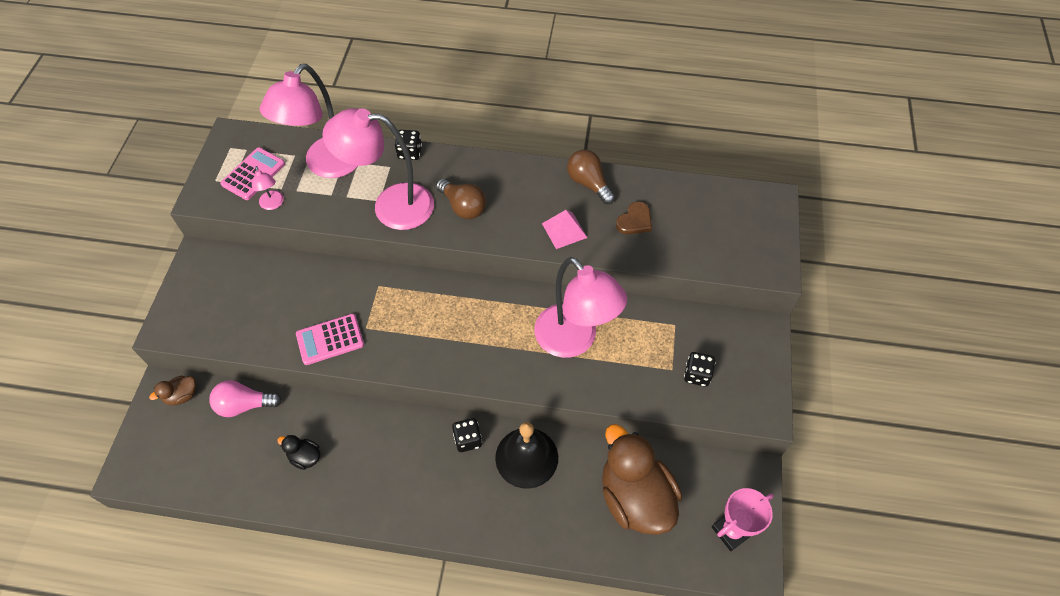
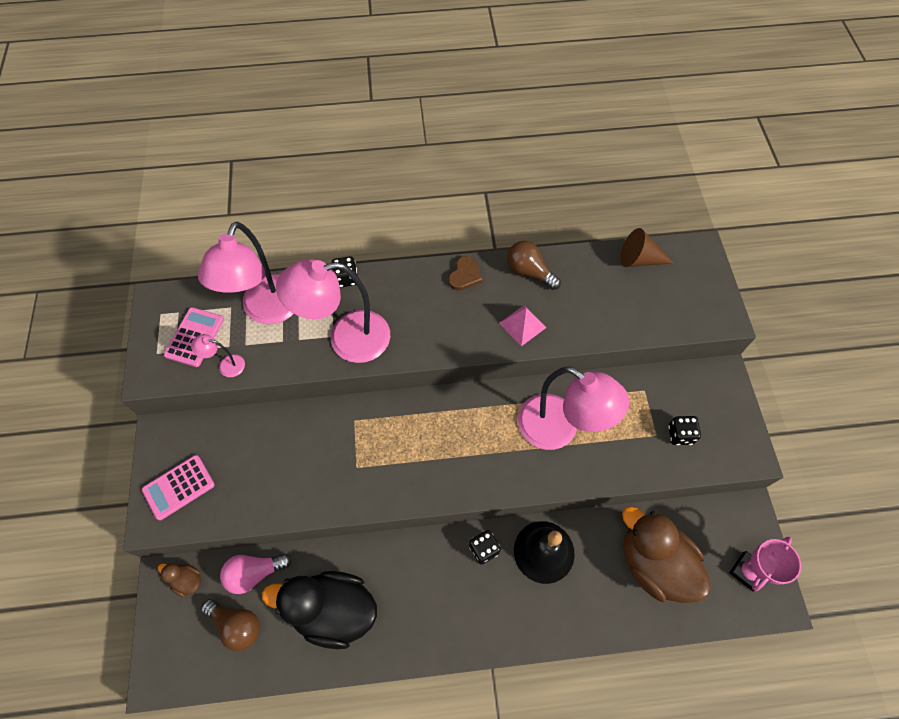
camera: 15 degrees left, 5 degrees up
brown duck [149,376,196,405] -> brown duck turned 75 degrees clockwise [158,563,201,597]
pink lamp [252,166,284,210] -> pink lamp turned 135 degrees clockwise [191,335,245,377]
black duck [277,435,320,470] -> black duck [262,571,377,649], size x2.37
pink calculator [296,314,364,365] -> pink calculator moved to [142,455,215,520]
brown light bulb [436,179,486,219] -> brown light bulb moved to [201,599,260,651]
brown heart [616,201,652,235] -> brown heart moved to [448,256,483,291]
none -> brown cone [620,228,674,267]

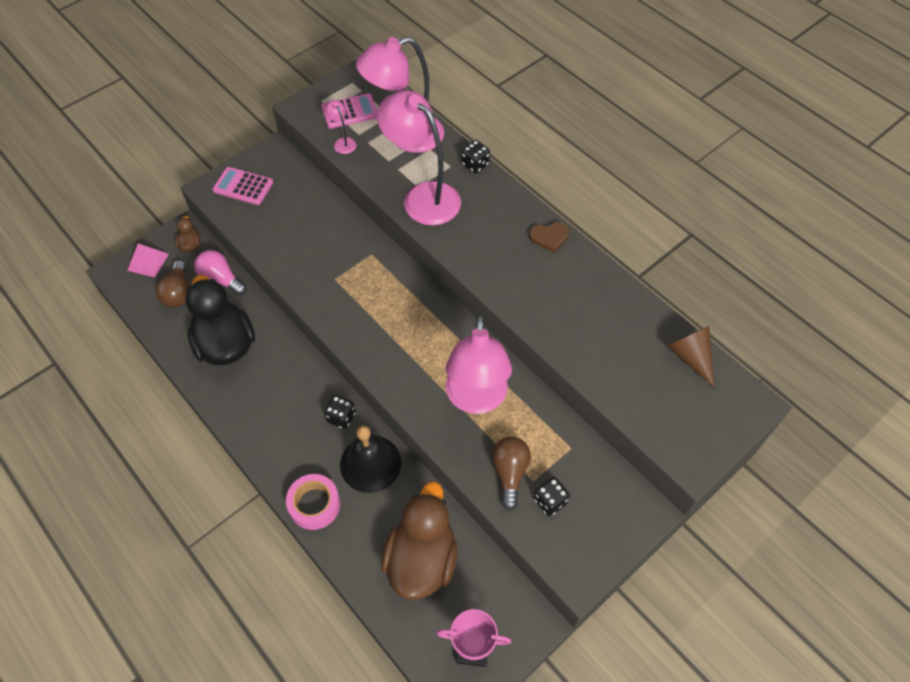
camera: 55 degrees right, 5 degrees down
pink pyramid [499,305,547,346] -> pink pyramid moved to [127,244,169,277]
brown light bulb [507,241,561,290] -> brown light bulb moved to [492,437,531,511]
none -> pink tape [286,474,340,530]

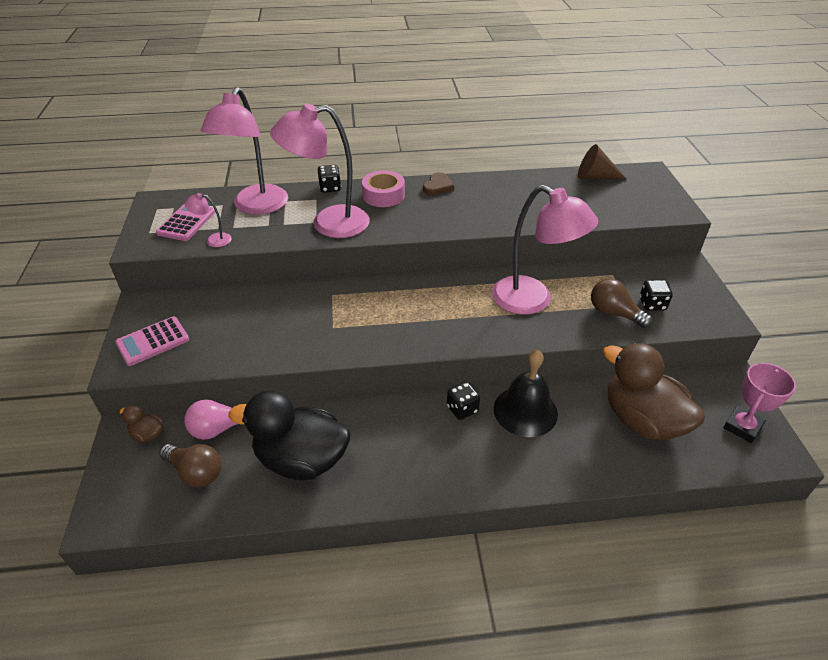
camera: 55 degrees left, 15 degrees down
pink pyramid [127,244,169,277] -> none
pink tape [286,474,340,530] -> pink tape moved to [362,171,405,207]

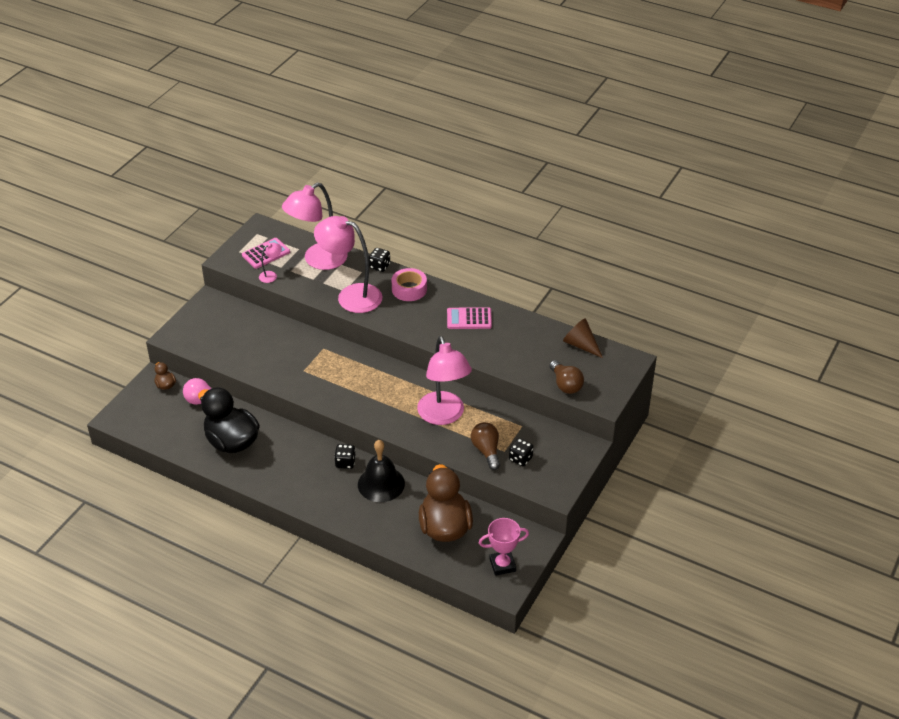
camera: 35 degrees right, 0 degrees up
pink calculator [115,317,189,366] -> pink calculator moved to [447,307,492,329]
brown light bulb [159,444,222,487] -> brown light bulb moved to [549,360,584,394]
pink lamp [185,193,232,247] -> pink lamp turned 105 degrees clockwise [259,243,282,283]
brown heart [423,172,454,195] -> none

